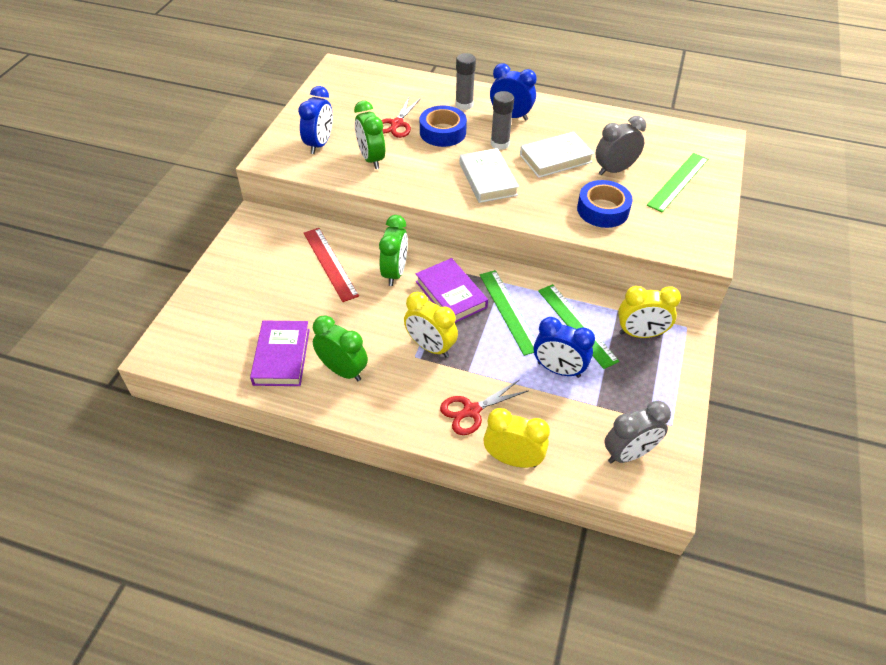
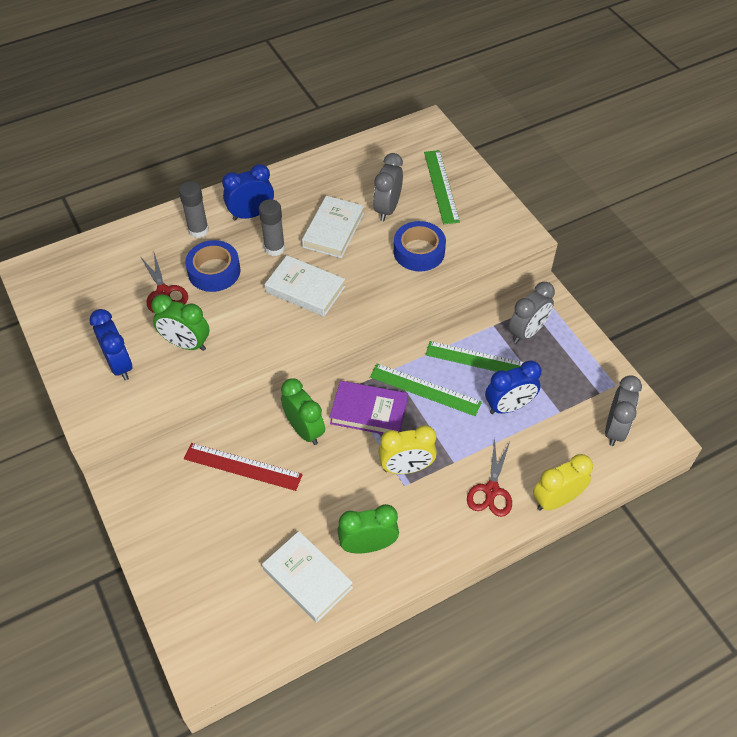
camera: 45 degrees left, 5 degrees up
purple book [250,320,310,386] -> white book [262,531,353,623]
yellow clock [618,286,681,338] -> grey clock [509,282,555,344]

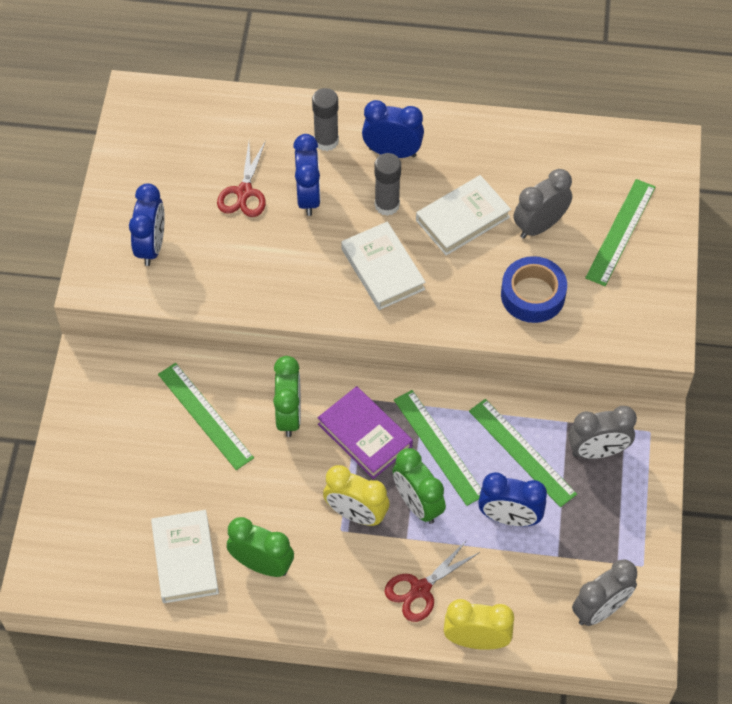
camera: 35 degrees right, 5 degrees up
green clock [151,294,209,351] -> green clock moved to [392,448,446,524]
red ruler [184,443,303,491] -> green ruler [158,363,254,470]
blue tape [185,240,240,292] -> blue clock [293,134,321,216]

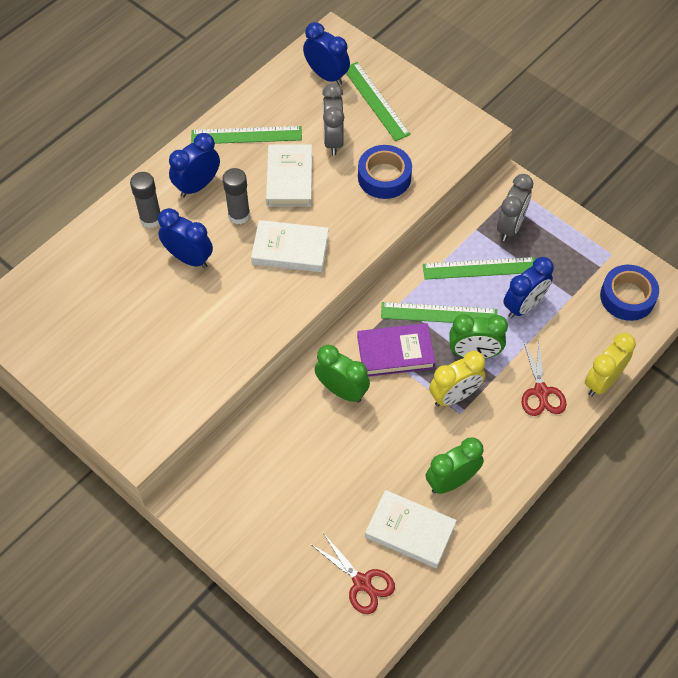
camera: 55 degrees left, 0 degrees up
blue clock [129,183,165,266] -> blue clock moved to [303,22,350,86]
green ruler [158,363,254,470] -> green ruler moved to [191,126,302,144]
red scissors [217,141,266,217] -> red scissors moved to [310,533,395,614]
grey clock [572,559,637,626] -> blue tape [600,265,659,321]

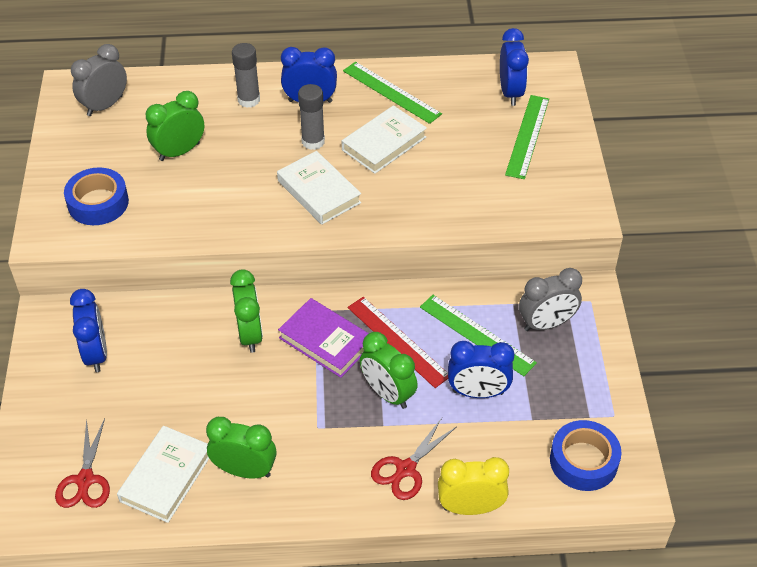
camera: 45 degrees right, 10 degrees down
blue clock [158,208,213,268] -> blue clock moved to [70,289,107,372]
grey clock [322,83,344,155] -> grey clock moved to [71,44,127,116]
blue tape [358,145,412,199] -> blue tape moved to [64,167,129,225]
white book [365,490,457,568] -> white book turned 45 degrees clockwise [117,426,209,523]
green ruler [381,302,497,323] -> red ruler [348,297,448,388]
yellow clock [429,351,485,406] -> none
none -> green clock [146,91,204,161]

